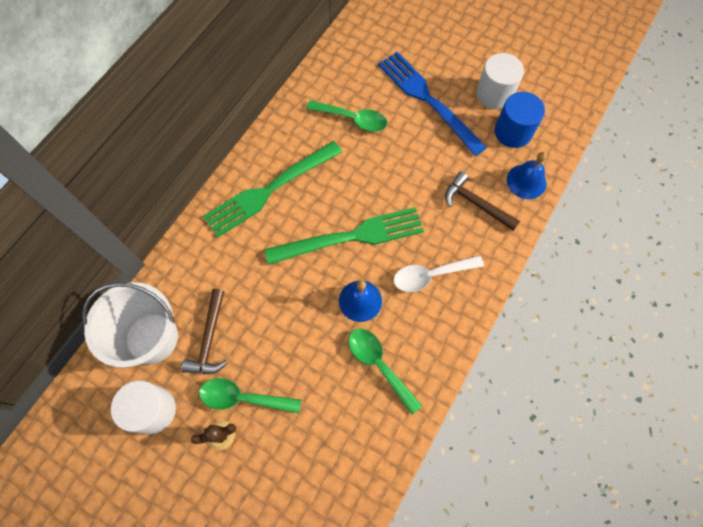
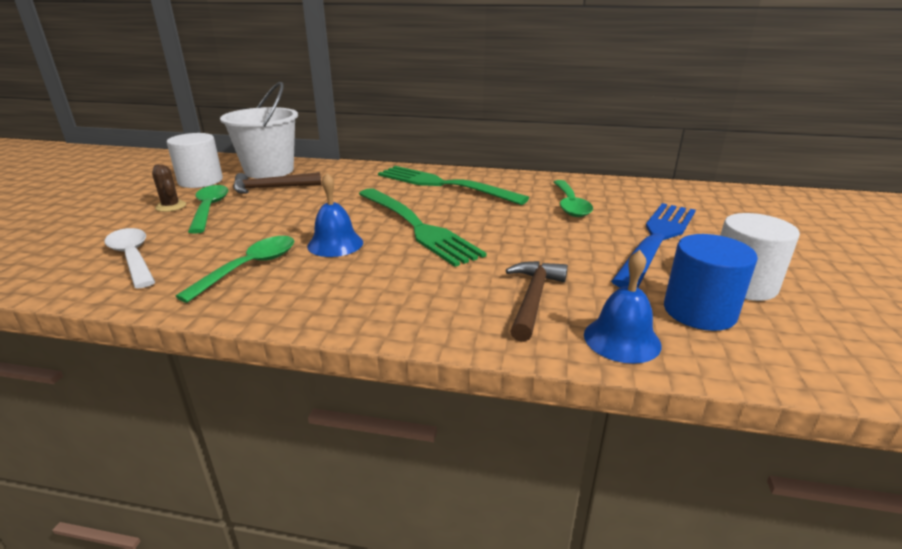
camera: 70 degrees right, 40 degrees down
white spoon [393,255,484,292] -> white spoon moved to [105,228,155,289]

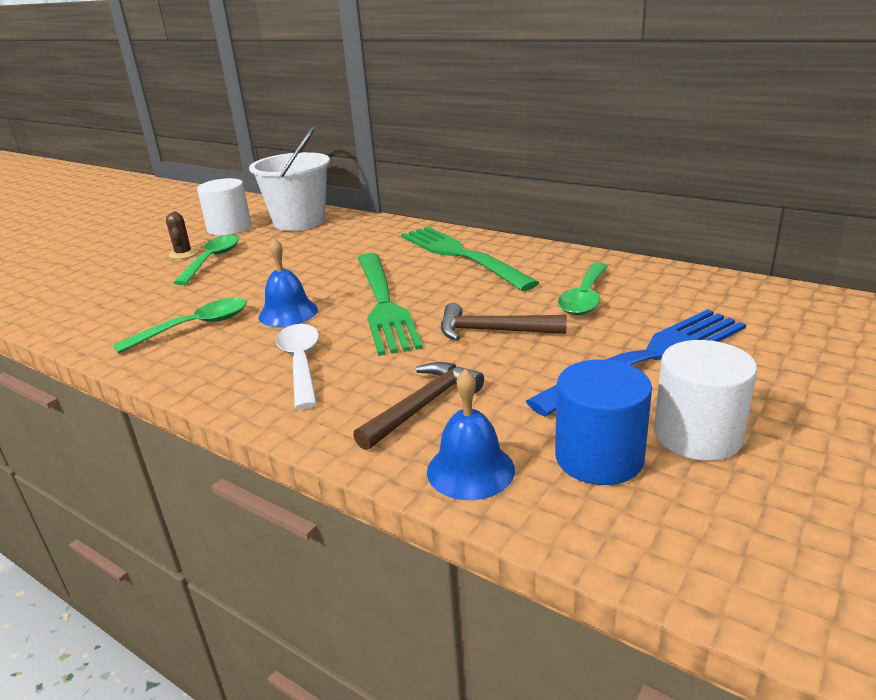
camera: 25 degrees right, 0 degrees up
white spoon [105,228,155,289] -> white spoon moved to [276,324,319,409]
brown hammer [233,172,321,194] -> brown hammer moved to [441,303,567,341]

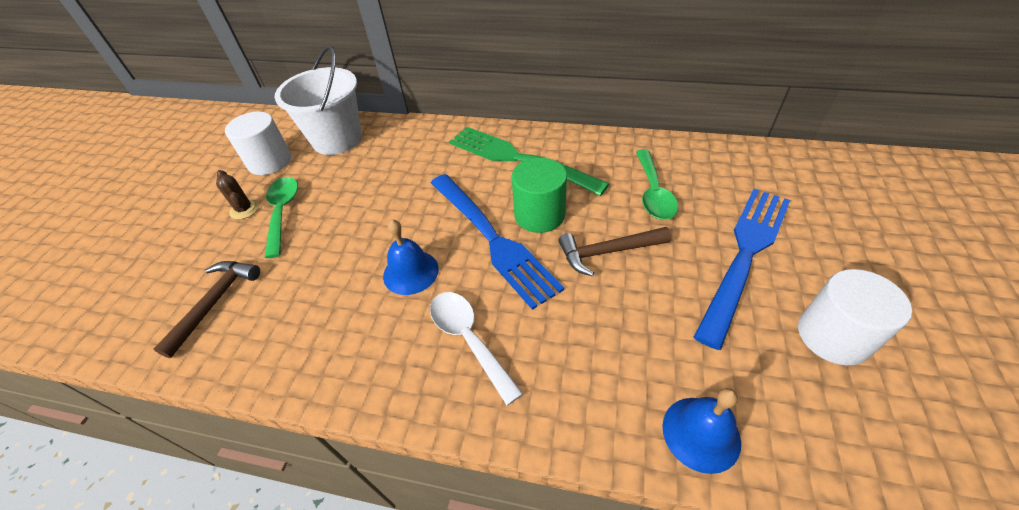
camera: 20 degrees left, 20 degrees up
green spoon [113,298,247,354] -> none
brown hammer [353,362,484,450] -> brown hammer moved to [154,261,260,358]
green fork [358,253,423,356] -> blue fork [431,174,564,310]
blue cylinder [555,359,652,485] -> none
none -> green cylinder [511,158,567,233]

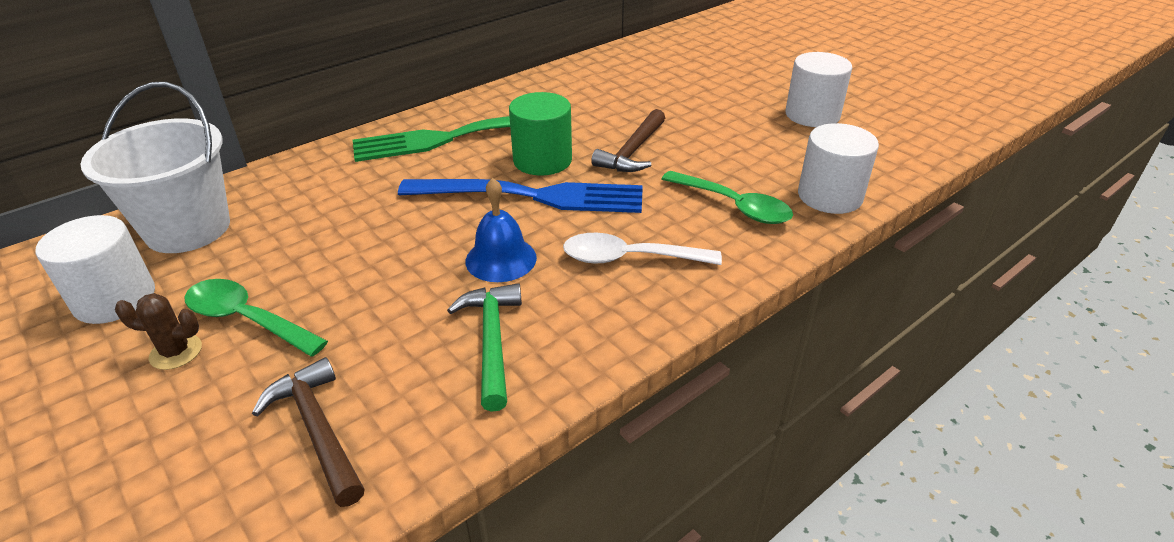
camera: 55 degrees left, 10 degrees down
green spoon [636,149,678,220] -> green spoon moved to [661,171,793,224]
blue bell [662,388,741,474] -> white cylinder [798,123,879,214]
blue fork [694,189,790,350] -> none
none -> green hammer [447,283,522,412]

